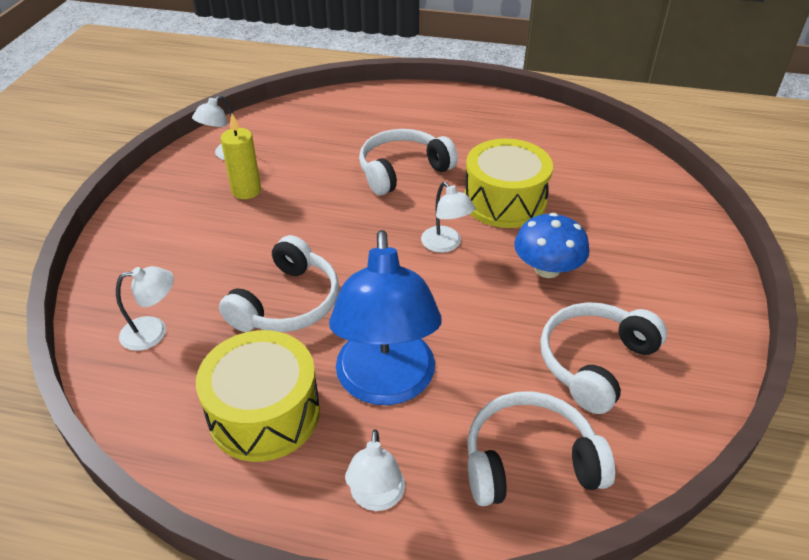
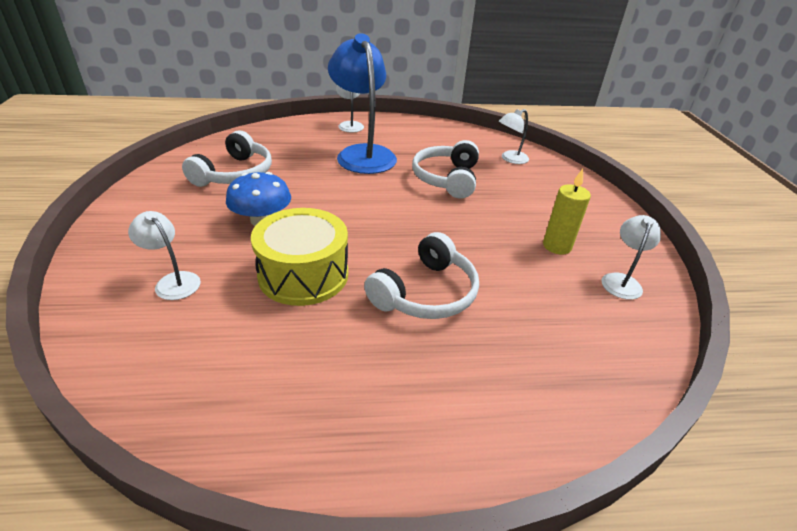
camera: 160 degrees right, 5 degrees down
yellow drum [196,330,320,462] -> none
white lamp [421,182,475,253] -> white lamp moved to [128,211,201,300]
white headphones [467,391,615,506] -> none

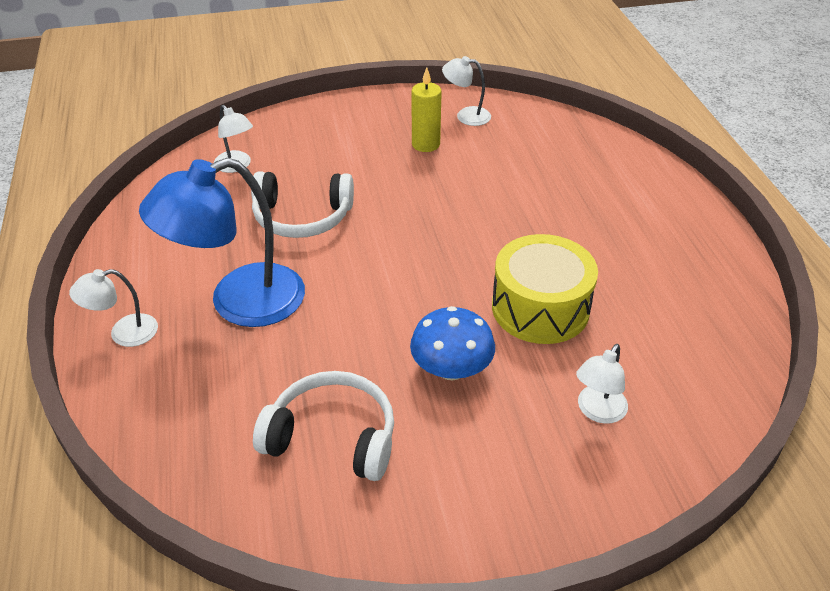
camera: 95 degrees left, 5 degrees up
white headphones [364,232,479,319] -> none

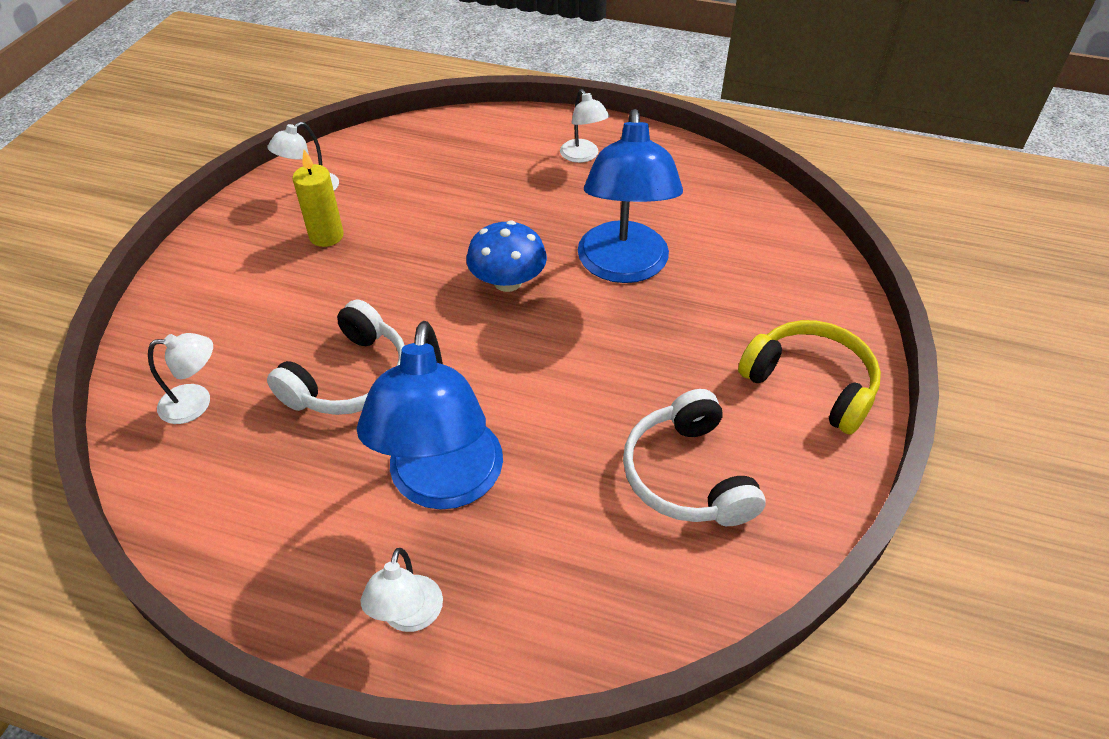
camera: 60 degrees left, 5 degrees up
white headphones [253,371,394,481] -> white headphones turned 60 degrees counterclockwise [623,389,766,526]
blue mushroom [410,306,495,381] -> blue mushroom moved to [466,220,547,292]
yellow drum [492,234,598,344] -> blue lamp [578,109,683,283]
white lamp [576,344,628,424] -> white lamp moved to [560,89,609,163]
none -> yellow headphones [738,320,881,435]

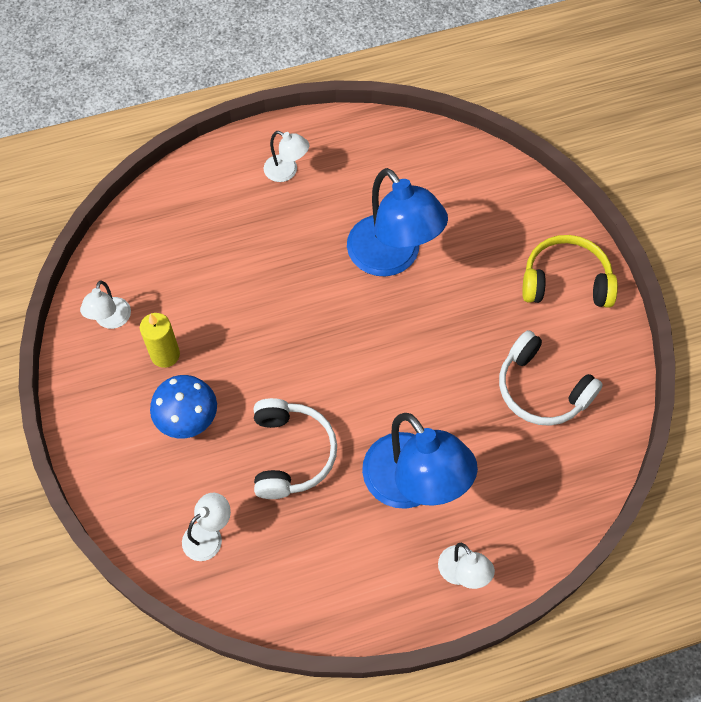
camera: 35 degrees left, 15 degrees up
blue mushroom [466,220,547,292] -> blue mushroom moved to [150,375,217,438]

